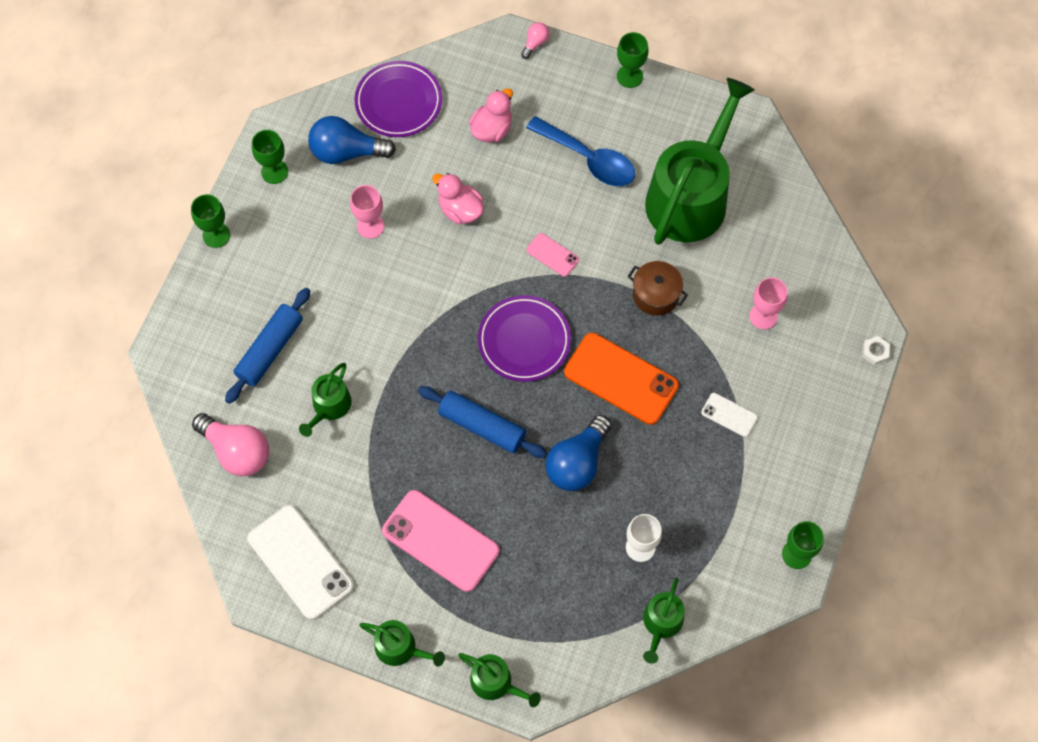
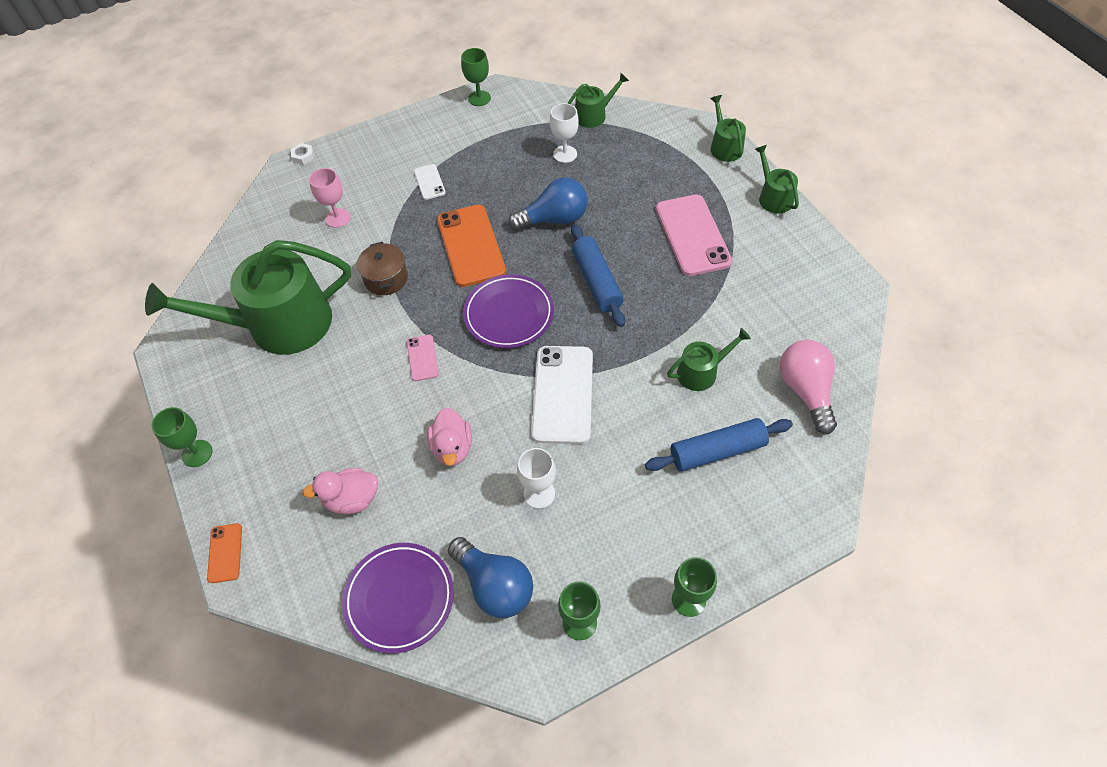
camera: 135 degrees left, 10 degrees down
white phone [248,505,354,620] -> white phone moved to [531,346,593,444]
pink goblet [350,185,384,239] -> white goblet [517,448,556,509]
pink light bulb [521,22,549,59] -> orange phone [207,523,242,583]
blue spoon [526,116,635,186] -> none

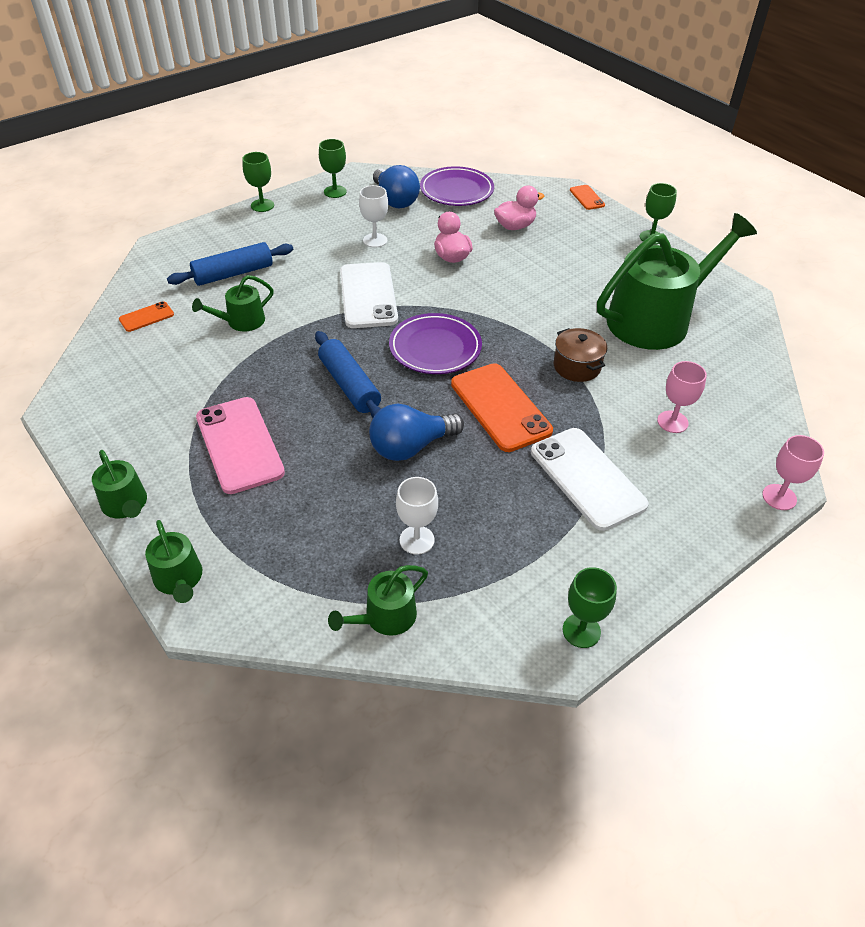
camera: 165 degrees right, 10 degrees down
white nut [291,143,314,165] -> pink goblet [762,435,824,510]
pink phone [407,335,439,381] -> none
white phone [414,164,446,200] -> white phone [531,428,649,531], size x2.07
blue light bulb [448,537,533,618] -> blue light bulb turned 150 degrees counterclockwise [373,165,420,208]
pink light bulb [780,340,837,434] -> orange phone [119,301,174,332]

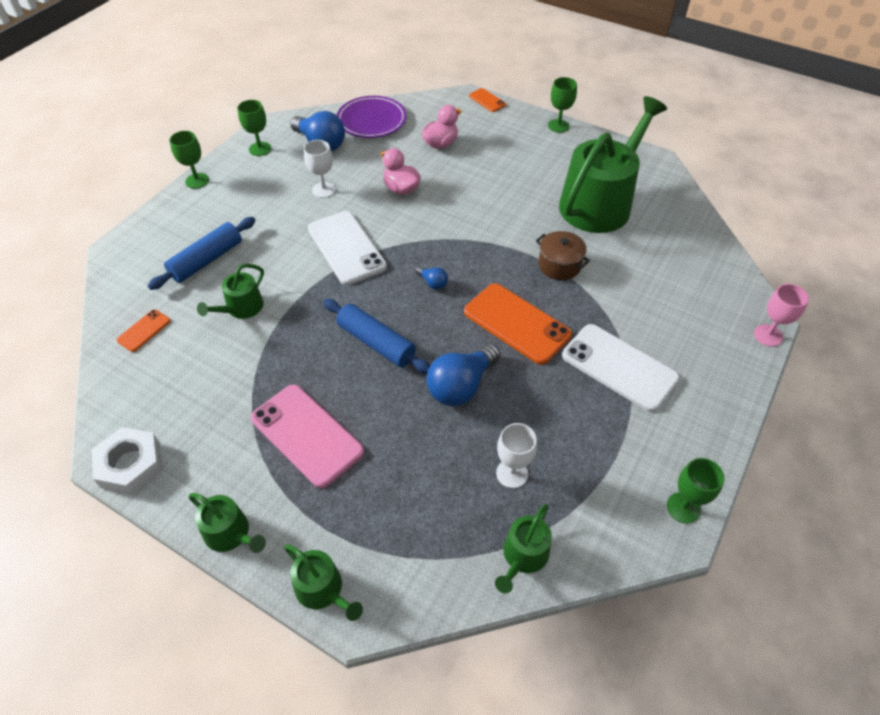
camera: 20 degrees left, 5 degrees up
purple plate [389,313,482,374] -> blue light bulb [415,266,448,290]
pink goblet [657,361,707,433] -> none
none -> white nut [92,427,163,494]

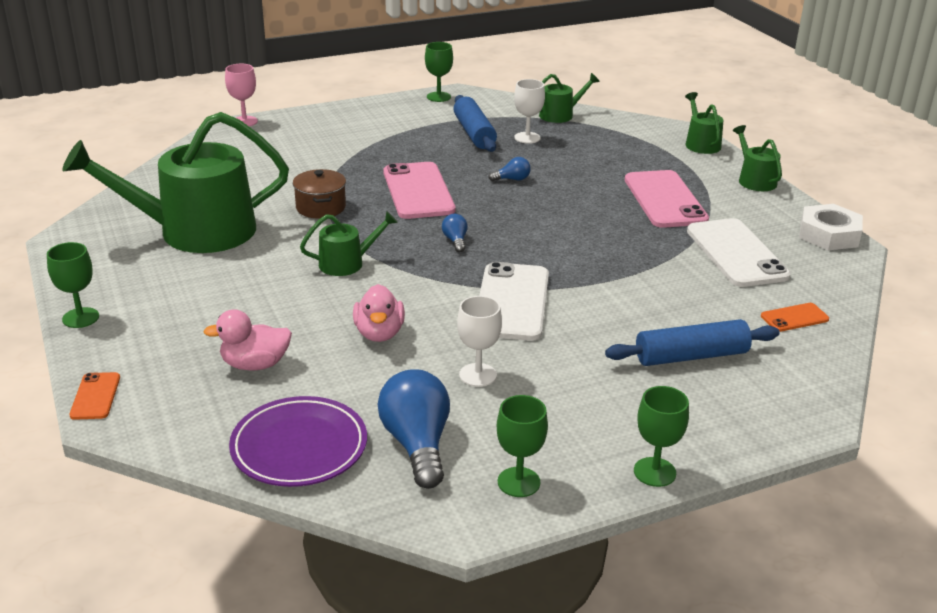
camera: 145 degrees left, 20 degrees down
green watering can [197,264,264,319] -> green watering can moved to [300,211,398,276]
blue rolling pin [323,299,430,374] -> blue rolling pin moved to [453,95,497,152]
blue light bulb [426,344,501,406] -> blue light bulb [489,157,531,181], size x0.48
orange phone [464,283,572,365] -> pink phone [384,162,455,219]
white phone [562,324,680,412] -> white phone moved to [687,218,791,287]

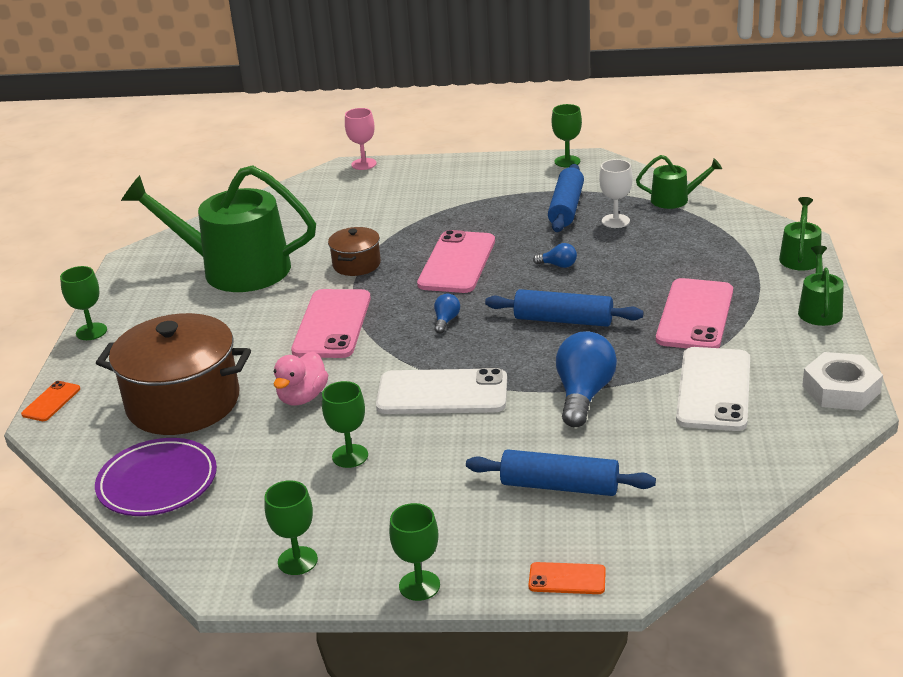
camera: 30 degrees right, 0 degrees up
pink duck [203,309,292,370] -> brown pot [96,313,251,435]
green watering can [300,211,398,276] -> pink phone [291,289,371,358]
blue light bulb [378,369,450,489] -> blue light bulb moved to [556,331,617,427]
white goblet [457,296,502,387] -> green goblet [322,381,368,468]
white phone [479,262,549,341] -> white phone turned 60 degrees clockwise [376,368,507,414]
orange phone [761,303,829,332] -> orange phone moved to [529,562,606,594]
none -> blue rolling pin [485,289,643,327]

